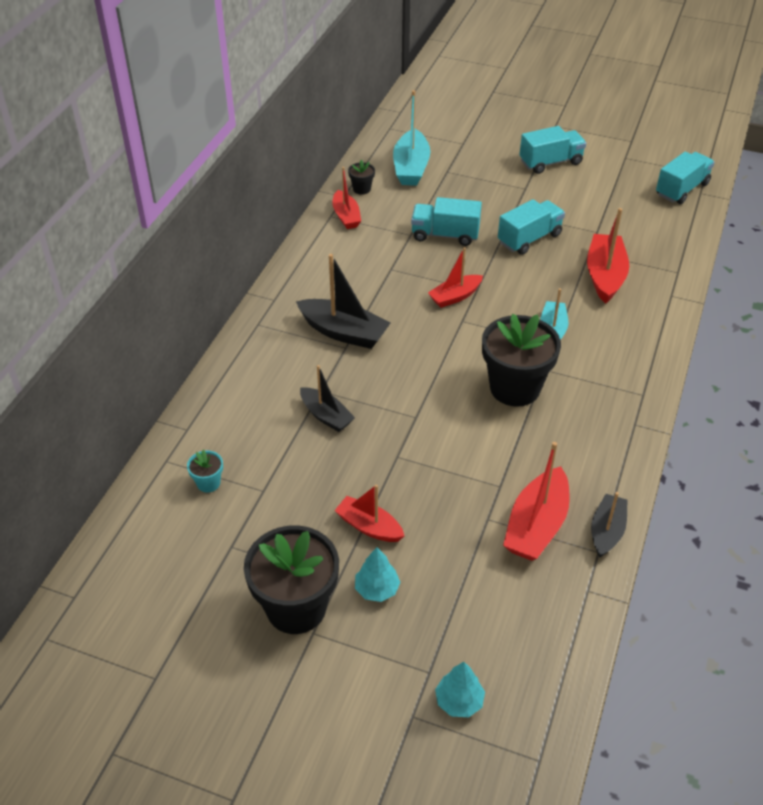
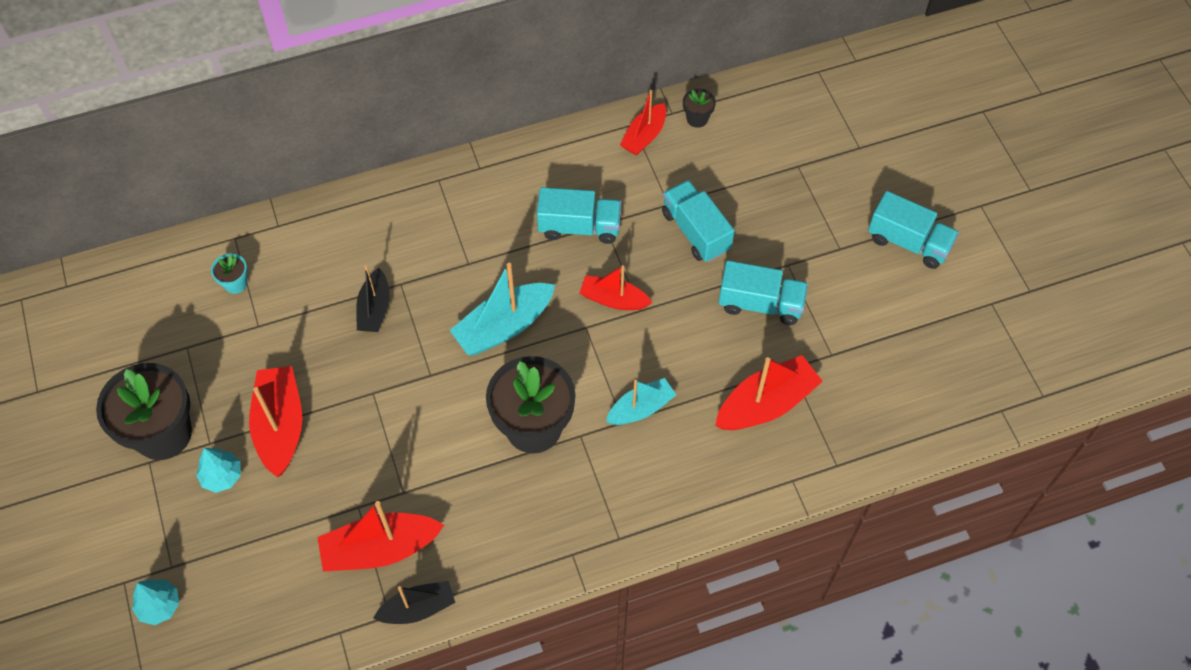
camera: 50 degrees right, 15 degrees up
black boat [296,254,391,349] -> none
red boat [334,484,404,542] -> red boat [249,366,303,477], size x1.56
turquoise boat [393,90,430,186] -> turquoise boat moved to [449,263,555,355]
turquoise truck [656,152,715,204] -> turquoise truck moved to [537,187,621,244]

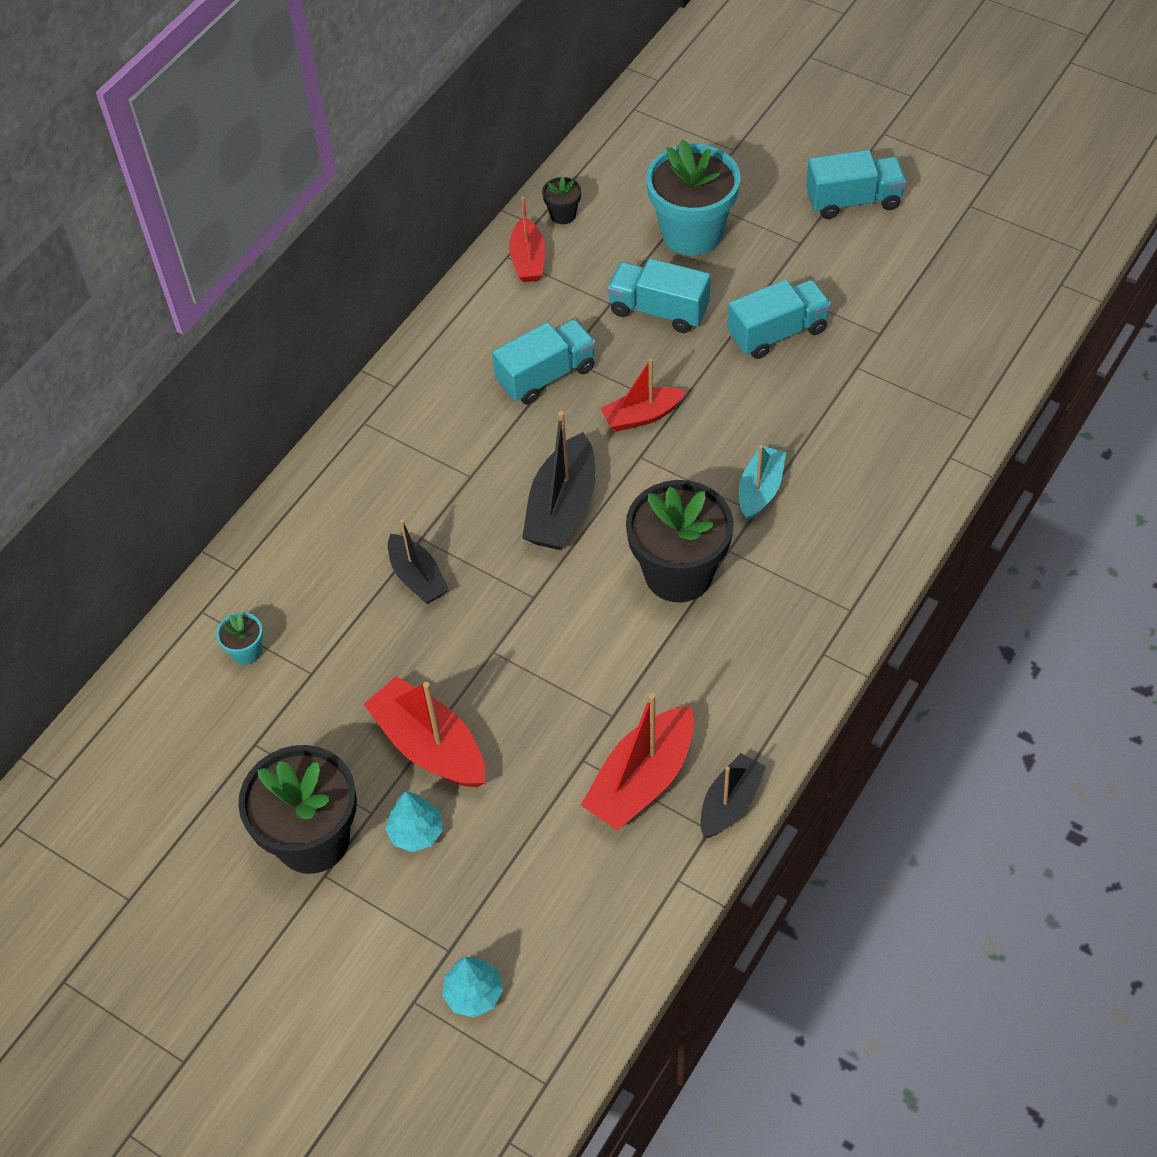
camera: 35 degrees left, 5 degrees down
turquoise boat [449,263,555,355] -> black boat [522,411,596,550]
red boat [715,355,823,430] -> none
none -> turquoise flower pot [646,139,741,256]

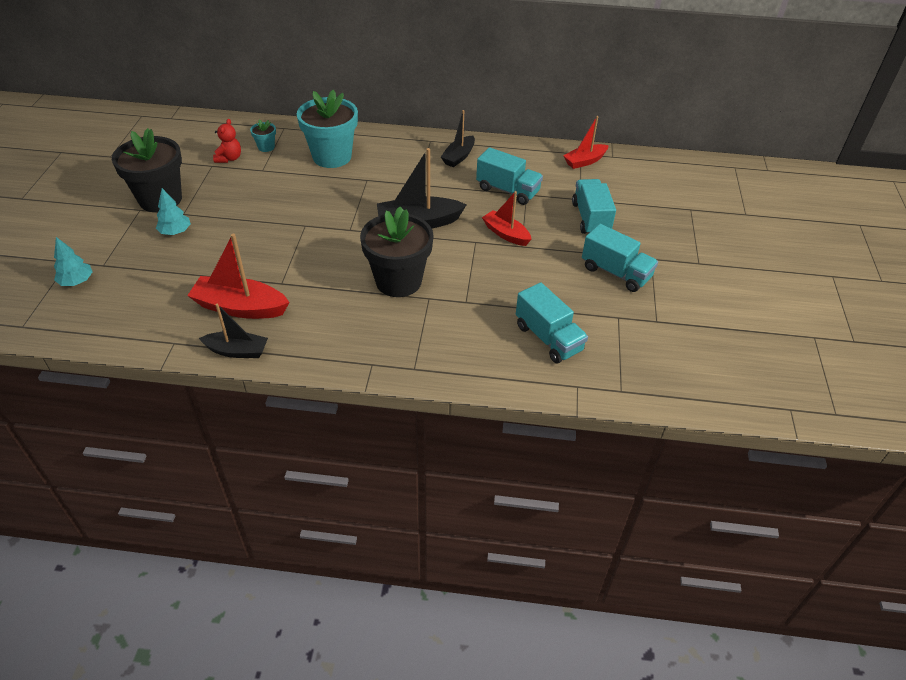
camera: 60 degrees right, 10 degrees down
red boat [364,676,485,787] -> none
black boat [388,519,449,604] -> black boat moved to [441,110,475,167]
black flower pot [542,177,581,224] -> none
turquoise flower pot [646,139,741,256] -> turquoise flower pot moved to [297,90,358,168]
turquoise boat [739,445,786,521] -> none
turquoise truck [806,150,906,219] -> turquoise truck moved to [516,282,588,364]
none -> red teddy bear [213,119,241,163]

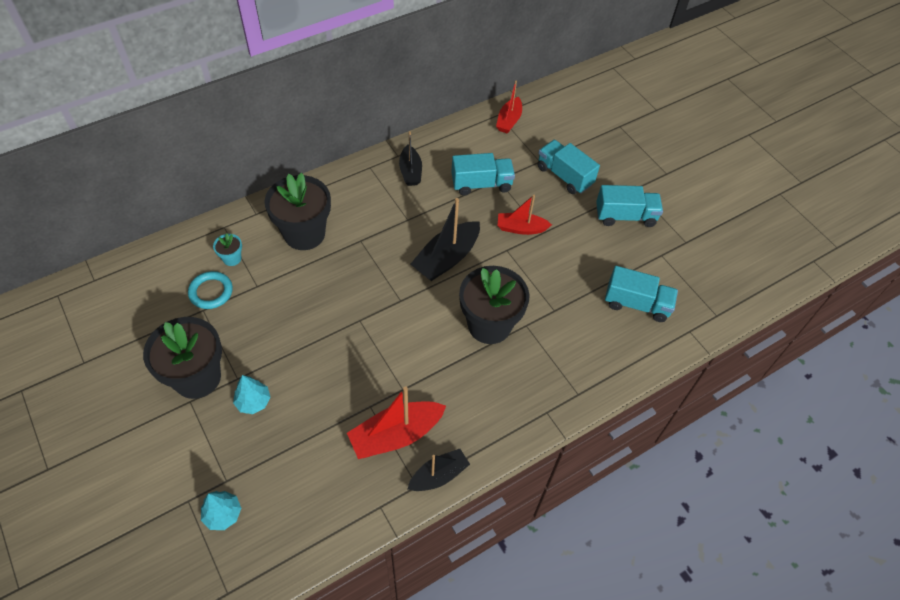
camera: 40 degrees left, 10 degrees up
red teddy bear [213,119,241,163] -> turquoise ring [188,271,233,309]
turquoise flower pot [297,90,358,168] -> black flower pot [264,173,331,250]

